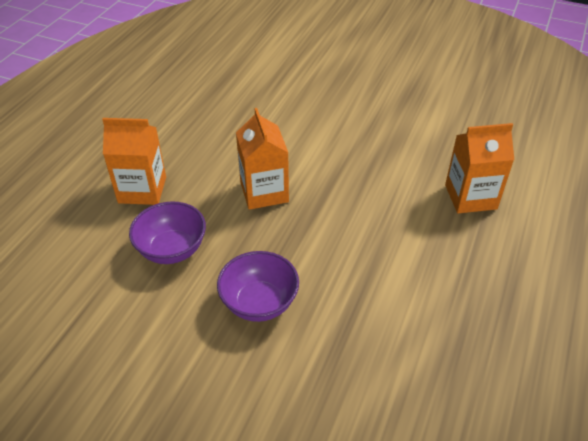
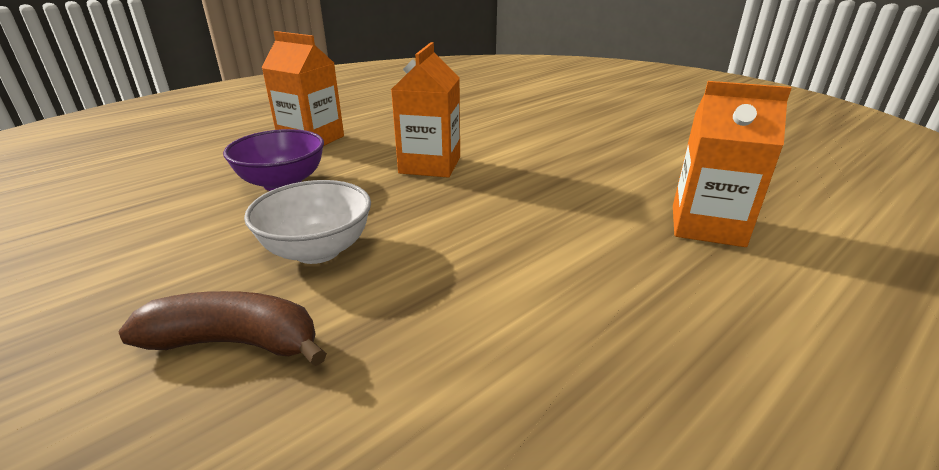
camera: 25 degrees right, 15 degrees down
purple bowl [217,251,299,322] -> white bowl [244,180,371,264]
none -> brown banana [118,291,327,366]

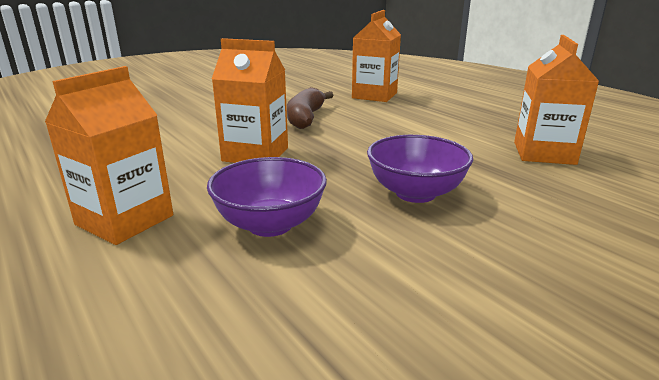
camera: 85 degrees left, 5 degrees down
brown banana [118,291,327,366] -> brown banana moved to [287,87,333,129]
white bowl [244,180,371,264] -> purple bowl [367,135,473,203]
none -> orange carton [514,35,599,165]

